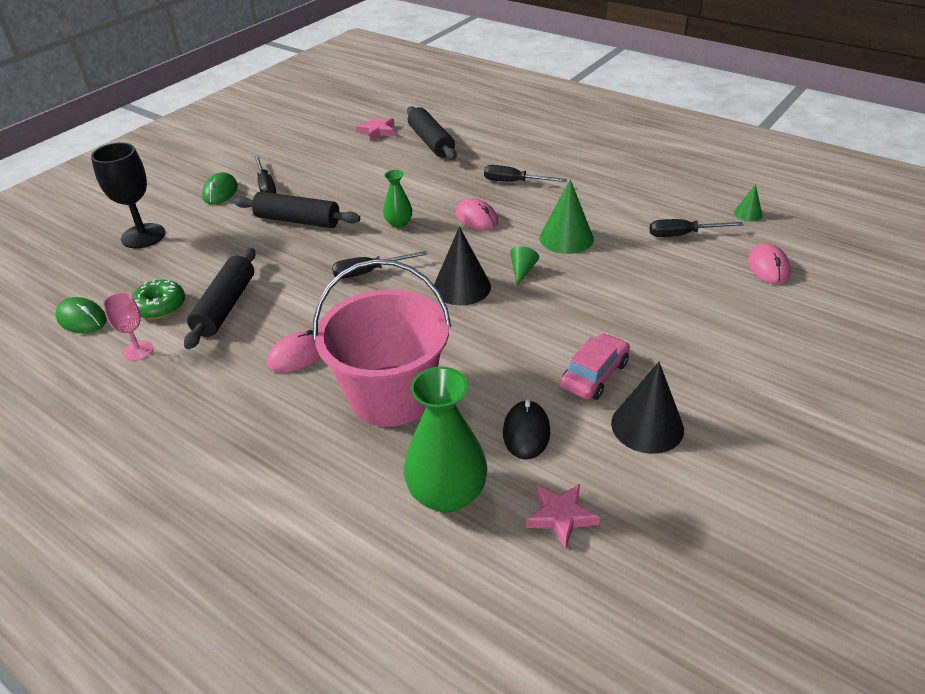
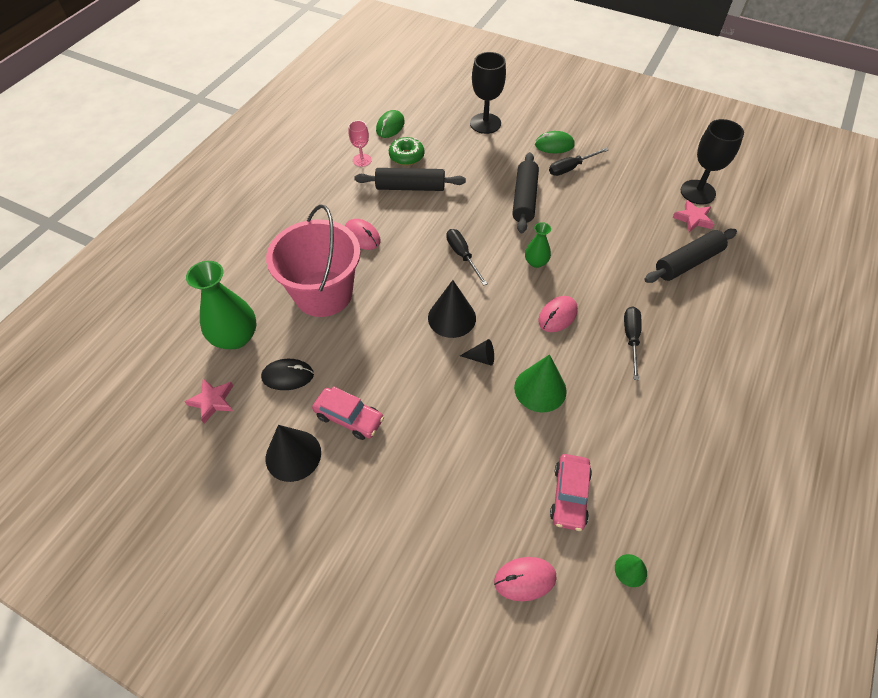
camera: 80 degrees right, 15 degrees up
green cone [510,246,539,286] -> black cone [460,339,494,366]
black screwdriver [650,219,744,237] -> pink car [550,454,592,531]
none -> black goblet [681,119,744,205]

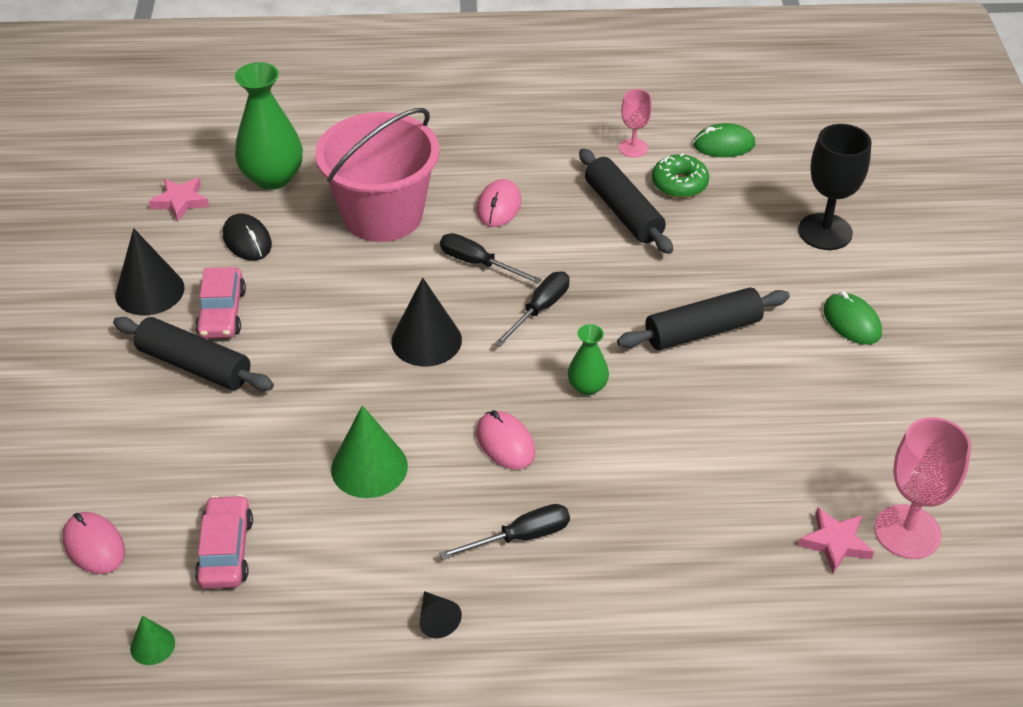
camera: 60 degrees right, 10 degrees down
black cone [460,339,494,366] -> black cone moved to [420,591,462,638]
pink mouse [538,296,578,332] -> pink mouse turned 45 degrees clockwise [476,410,535,469]
black screwdriver [549,148,609,176] -> black screwdriver moved to [440,233,542,284]
pink car [550,454,592,531] -> pink car turned 105 degrees clockwise [195,495,253,589]
black rolling pin [644,229,737,283] -> black rolling pin moved to [113,317,274,391]
black goblet [681,119,744,205] -> pink goblet [875,417,971,559]

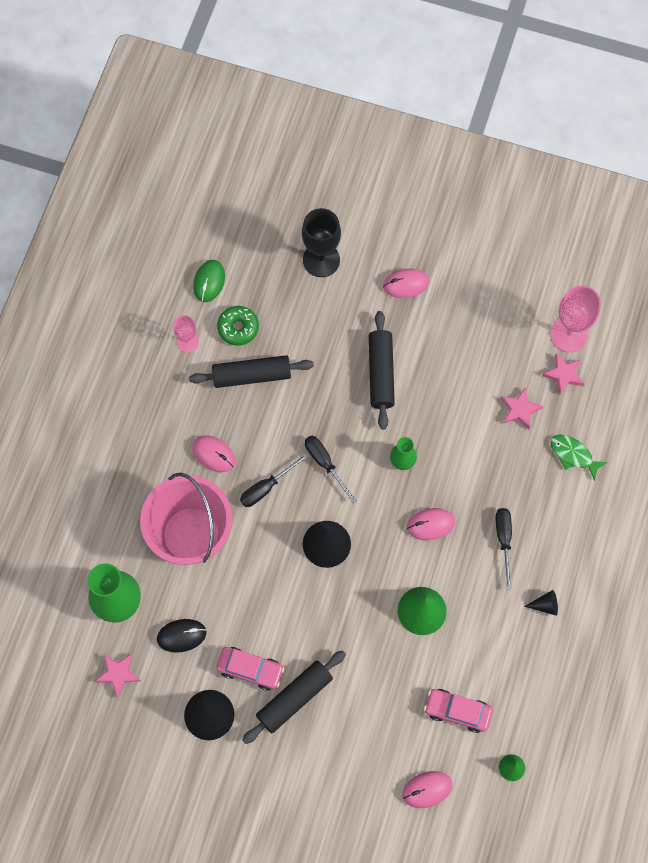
camera: 70 degrees left, 25 degrees up
green mouse [823,291,882,345] -> pink mouse [383,269,429,298]
none -> pink star [501,387,543,429]
none -> green fish [550,435,607,481]

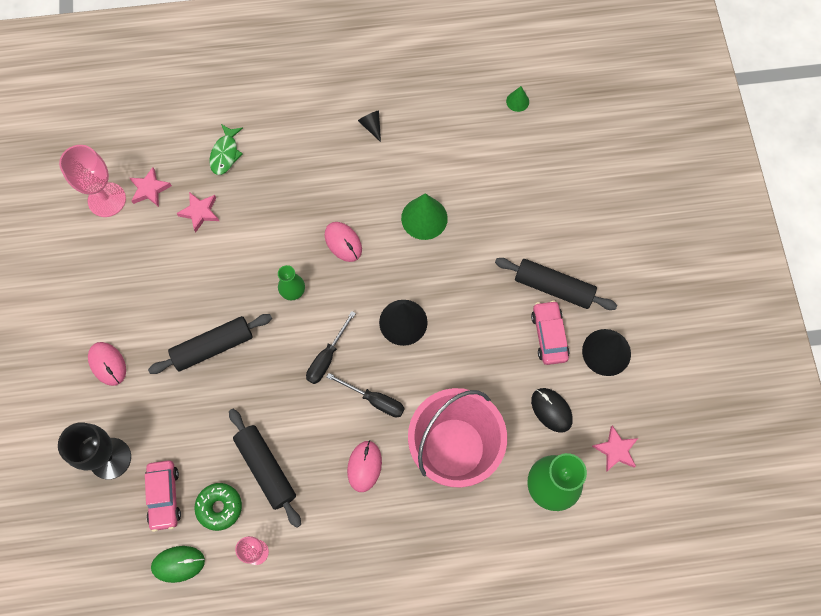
camera: 115 degrees left, 0 degrees up
pink mouse [403,771,452,808] -> none
pink car [424,689,493,733] -> pink car moved to [145,460,181,532]
black screwdriver [495,508,512,590] -> none

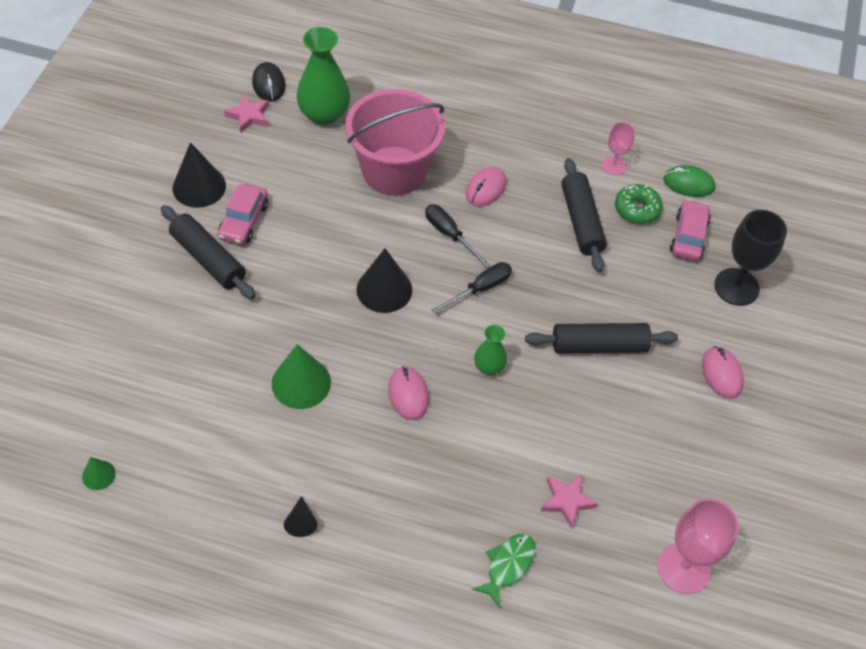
camera: 160 degrees left, 15 degrees down
pink star [130,167,172,207] -> none
black mouse [531,388,573,433] -> black mouse moved to [252,62,286,102]

